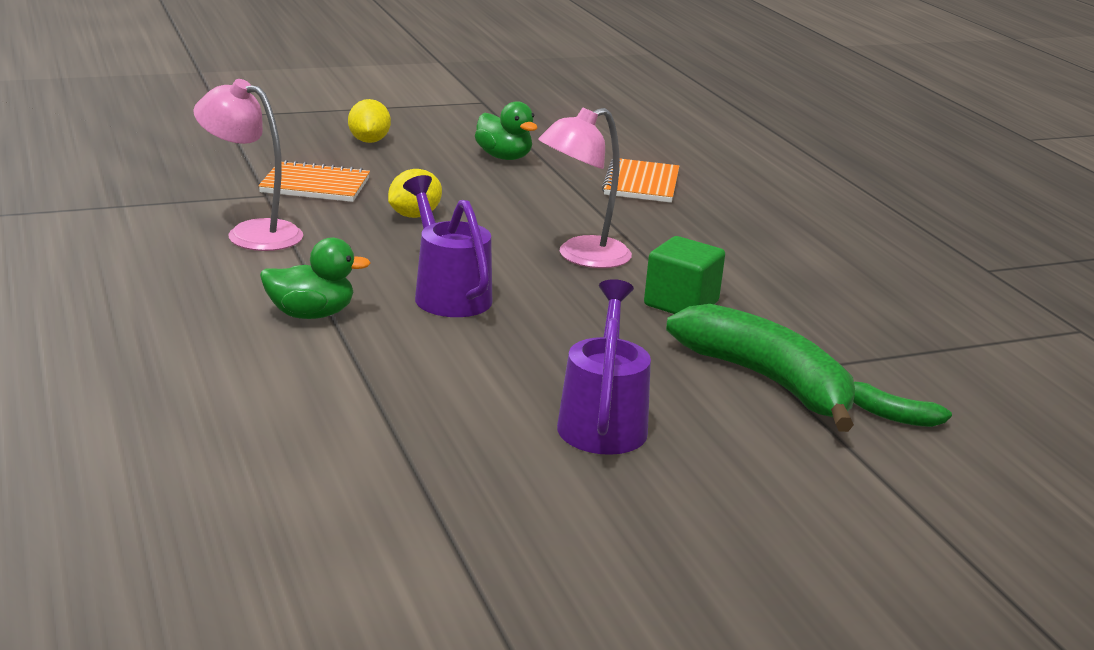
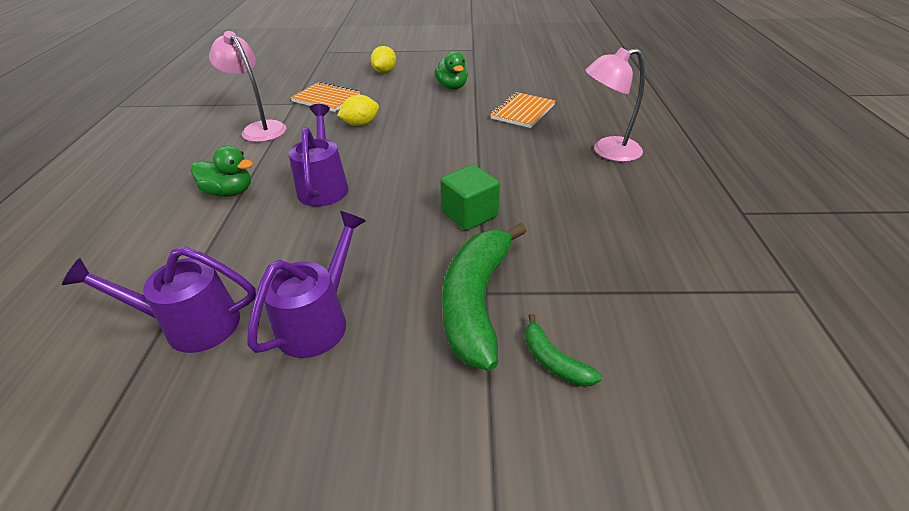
camera: 25 degrees right, 15 degrees up
pink lamp [539,107,632,268] -> pink lamp moved to [585,47,645,162]
green banana [666,304,855,432] -> green banana turned 150 degrees counterclockwise [442,223,526,371]
none -> purple watering can [62,246,256,353]

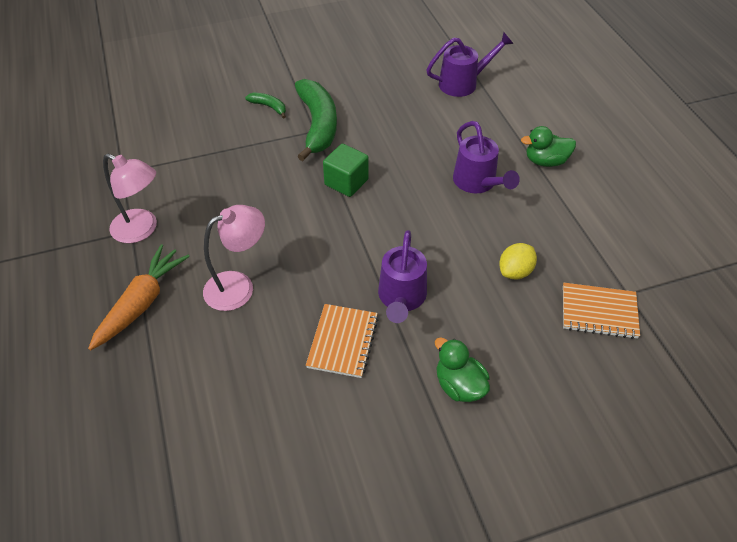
camera: 160 degrees right, 10 degrees up
pink lamp [209,31,287,142] -> pink lamp moved to [103,154,157,243]
purple watering can [247,211,366,358] -> purple watering can moved to [378,230,427,323]
yellow lemon [371,46,396,73] -> none
none -> orange carrot [88,244,190,350]

